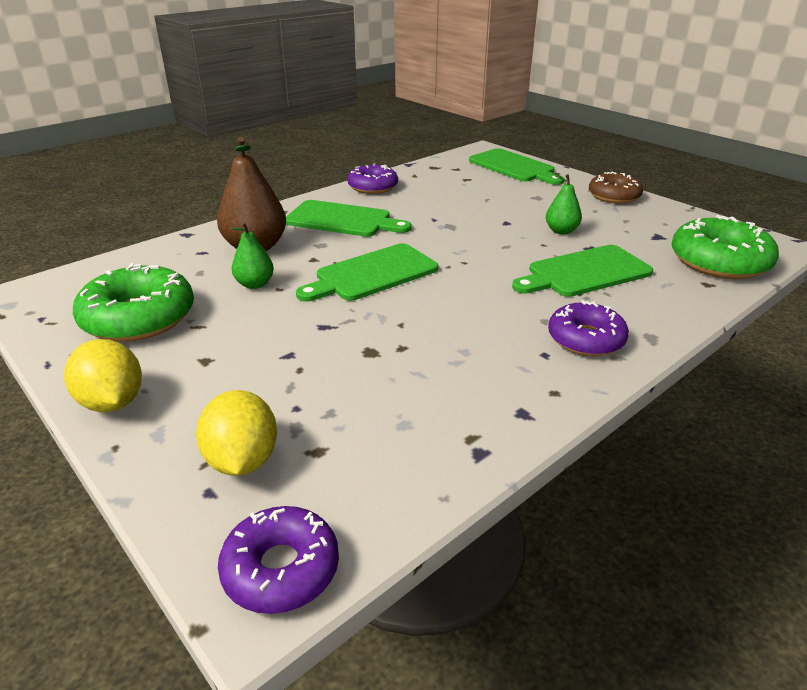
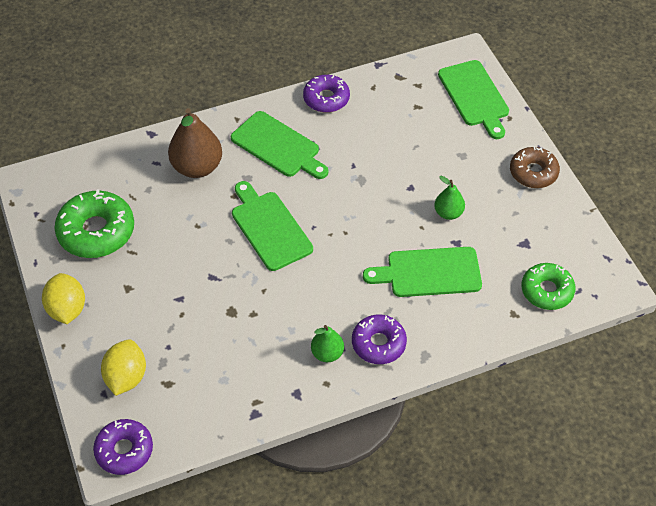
camera: 20 degrees right, 20 degrees up
green pear [231,222,274,289] -> green pear moved to [311,325,344,362]
green cutting board [296,243,438,302] -> green cutting board turned 75 degrees clockwise [232,181,313,271]
green donut [672,215,779,279] -> green donut [521,263,575,310], size x0.66

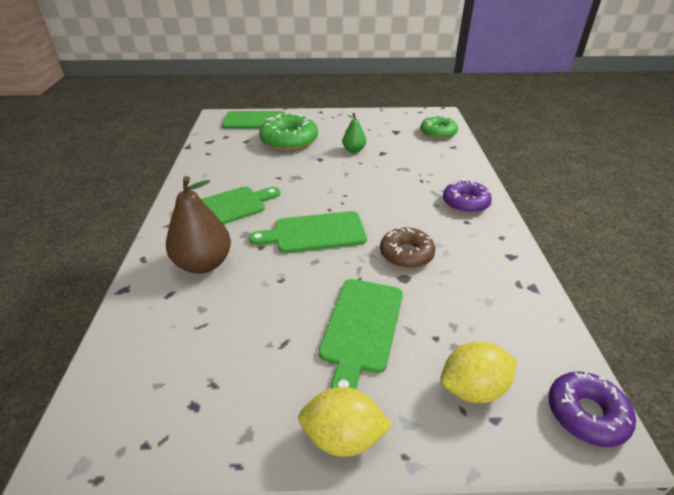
camera: 70 degrees left, 15 degrees down
green donut [55,189,134,258] -> green donut moved to [259,113,318,151]
yellow lemon [101,339,146,396] -> yellow lemon turned 45 degrees counterclockwise [440,341,517,403]
purple donut [303,75,350,113] -> none
green pear [311,325,344,362] -> none
green cutting board [363,247,482,297] -> green cutting board moved to [319,279,403,389]
brown donut [510,147,560,188] -> brown donut moved to [380,227,435,268]

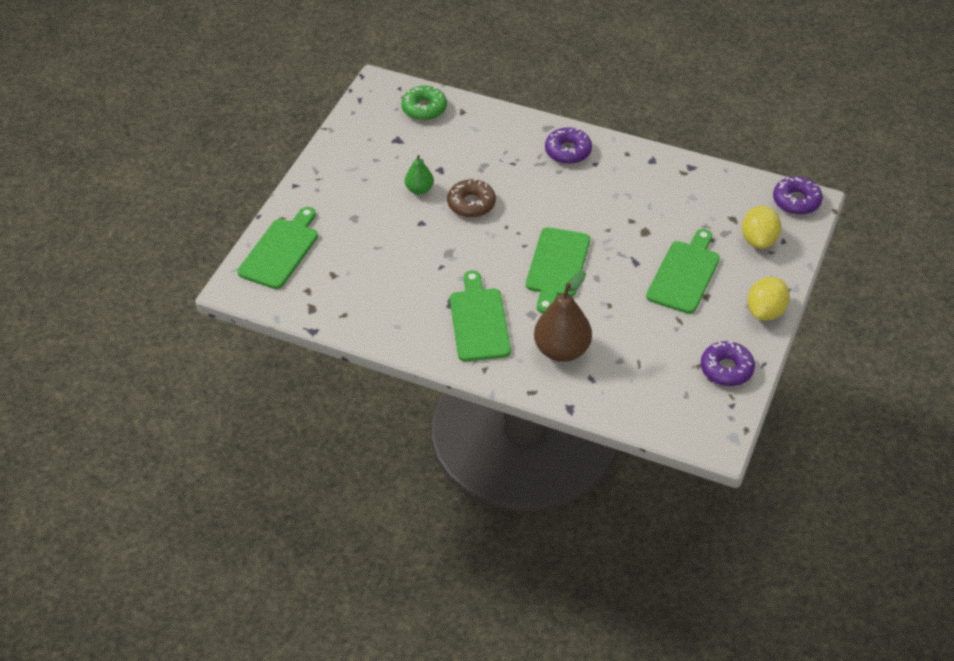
camera: 65 degrees left, 10 degrees up
green donut [259,113,318,151] -> none
green cutting board [319,279,403,389] -> green cutting board turned 105 degrees counterclockwise [646,229,720,314]
brown donut [380,227,435,268] -> brown donut moved to [447,178,496,218]
none -> purple donut [701,341,755,386]

